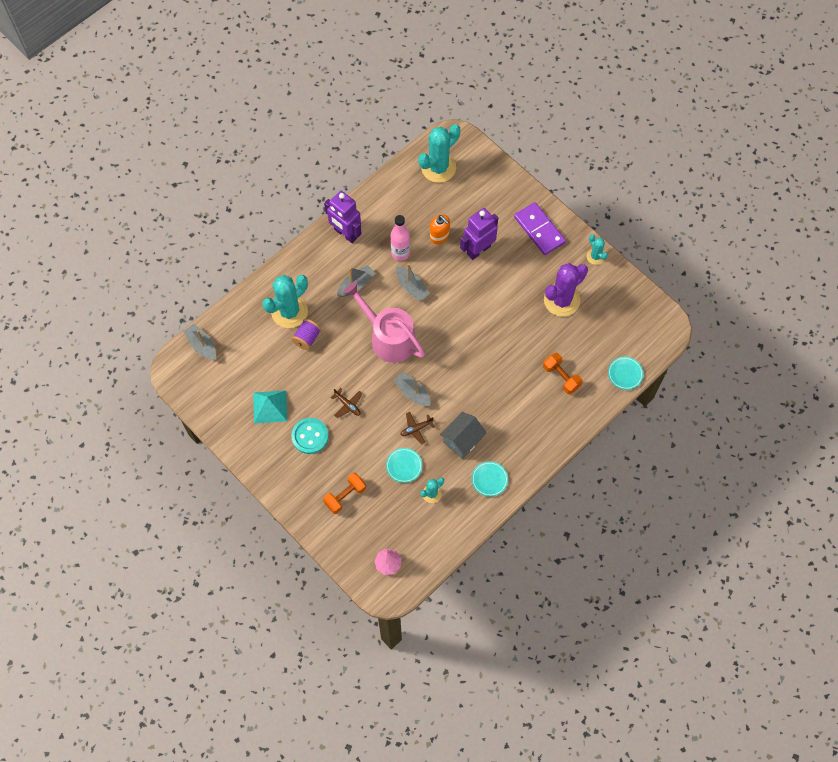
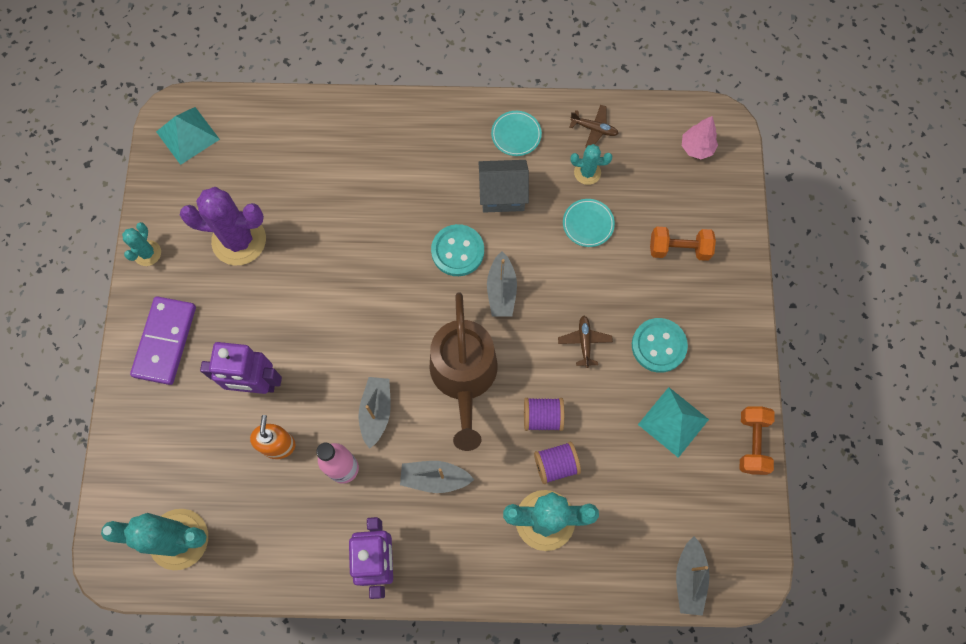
camera: 135 degrees left, 5 degrees up
pink watering can [343,282,425,363] -> brown watering can [430,292,498,451]
brown plane [400,412,435,445] -> brown plane moved to [569,105,619,148]
orange dumbbell [543,353,583,394] -> orange dumbbell moved to [740,406,775,475]
turquoise plate [608,357,644,390] -> none
none -> turquoise pyramid [156,107,220,165]
none -> turquoise button [431,224,484,276]
none -> purple spool [524,398,564,431]

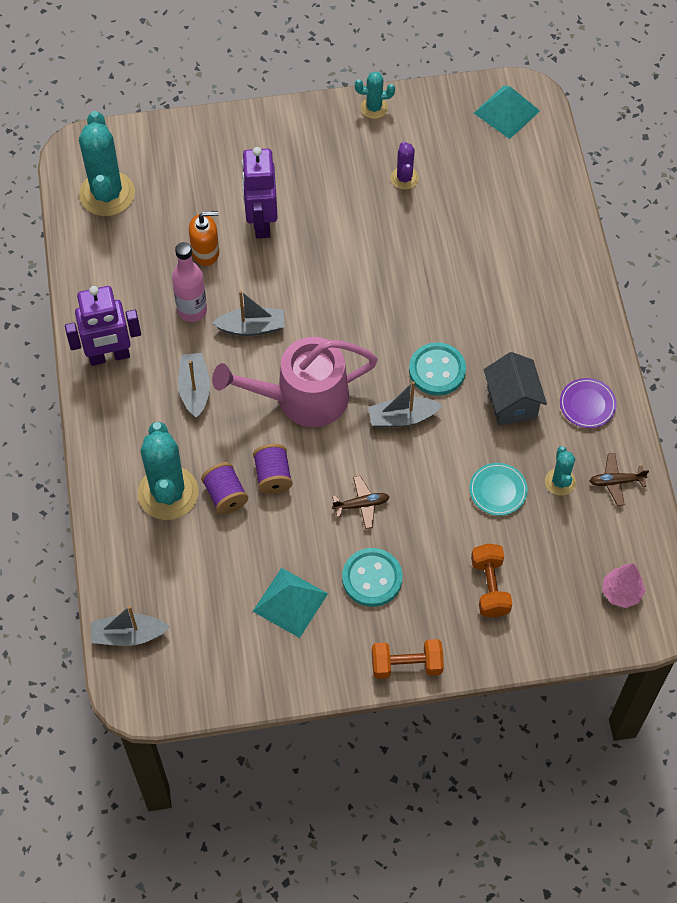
camera: 80 degrees right, 10 degrees down
purple domino [130,296,196,385] -> none
purple cactus [180,187,266,266] -> purple cactus [391,142,419,190], size x0.51
brown watering can [430,292,498,451] -> pink watering can [212,337,378,427]
turquoise plate [491,111,542,156] -> purple plate [560,378,617,428]
brown plane [569,105,619,148] -> brown plane turned 75 degrees clockwise [590,453,649,506]
orange dumbbell [740,406,775,475] -> orange dumbbell moved to [372,639,444,679]

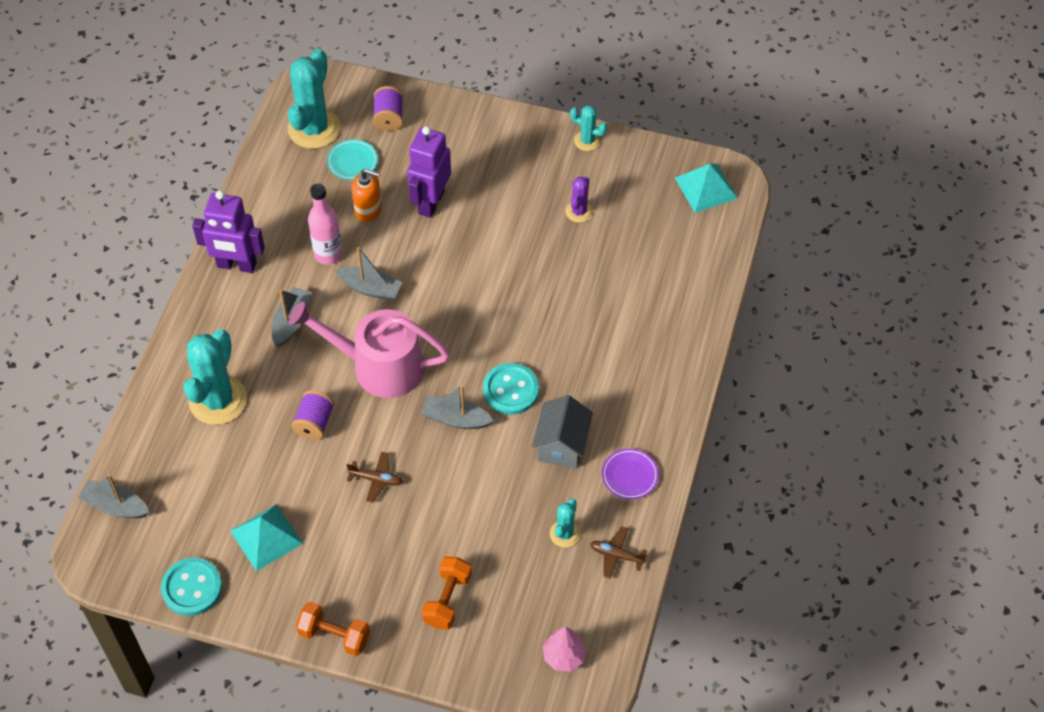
camera: 25 degrees right, 5 degrees down
purple spool [201,462,248,514] -> purple spool moved to [373,86,403,131]
turquoise button [342,548,403,607] -> turquoise button moved to [161,558,222,616]
turquoise plate [469,463,528,516] -> turquoise plate moved to [327,139,378,180]

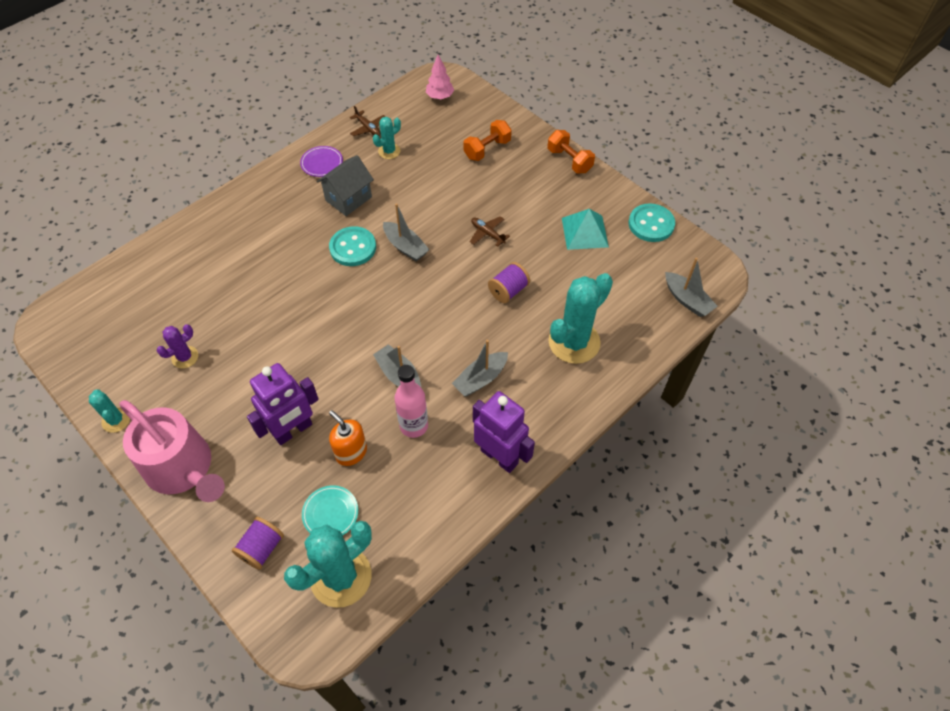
camera: 150 degrees left, 0 degrees up
pink watering can [289,302,450,398] -> pink watering can moved to [119,400,225,502]
turquoise pyramid [675,164,738,213] -> none

